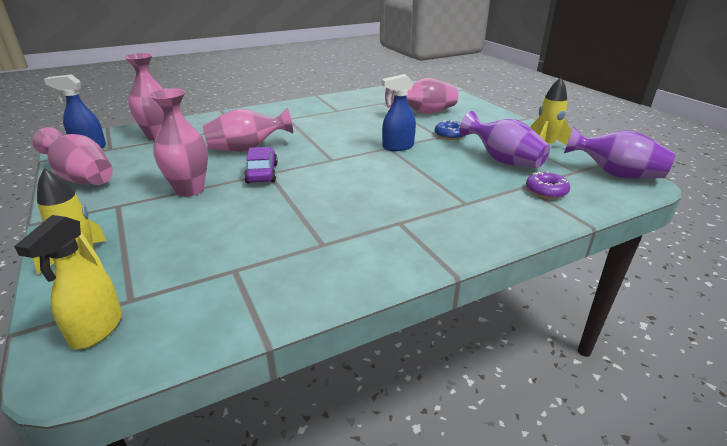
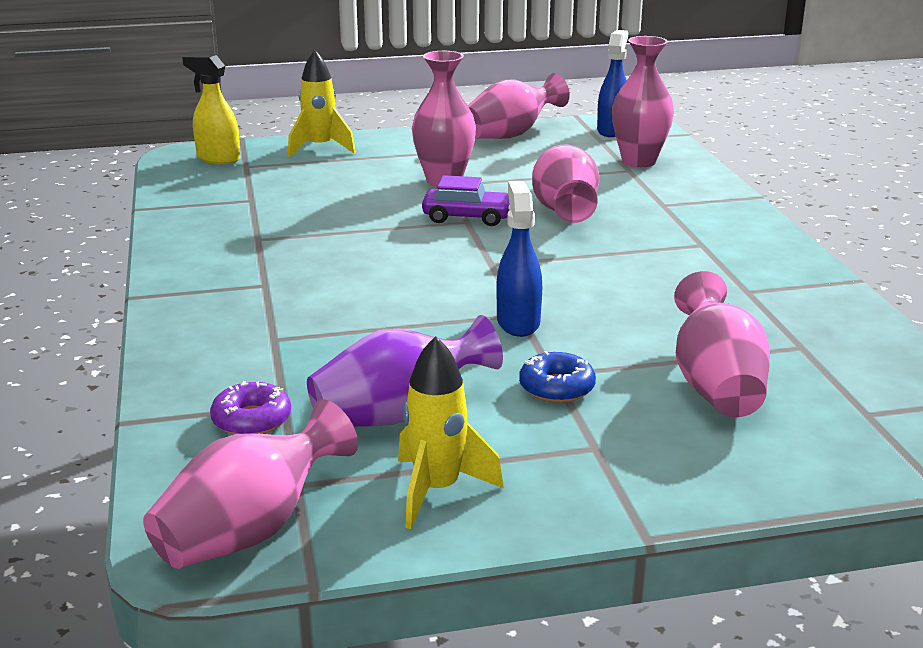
camera: 105 degrees right, 5 degrees down
purple vase [564,127,675,179] -> pink vase [143,399,358,569]

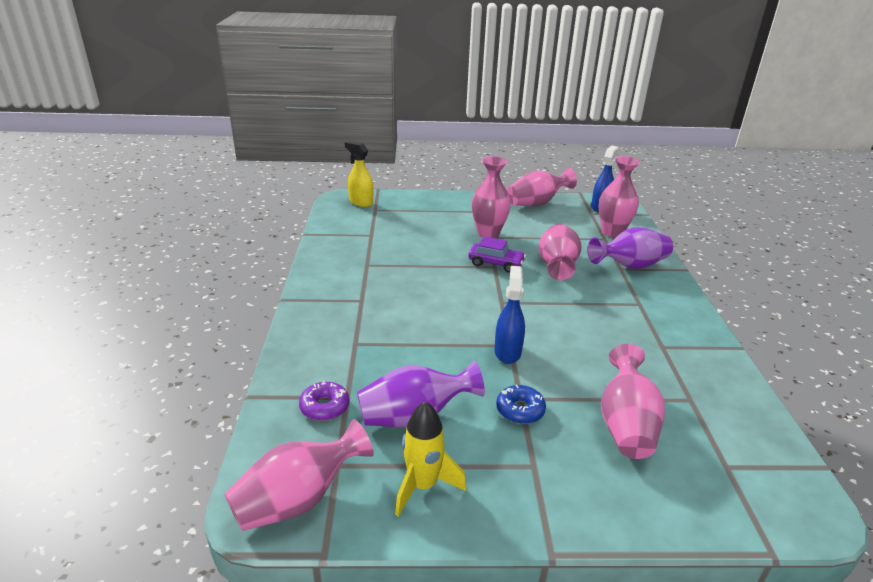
camera: 10 degrees right, 5 degrees up
yellow rocket [288,50,356,157] -> none
none -> purple vase [587,227,673,269]

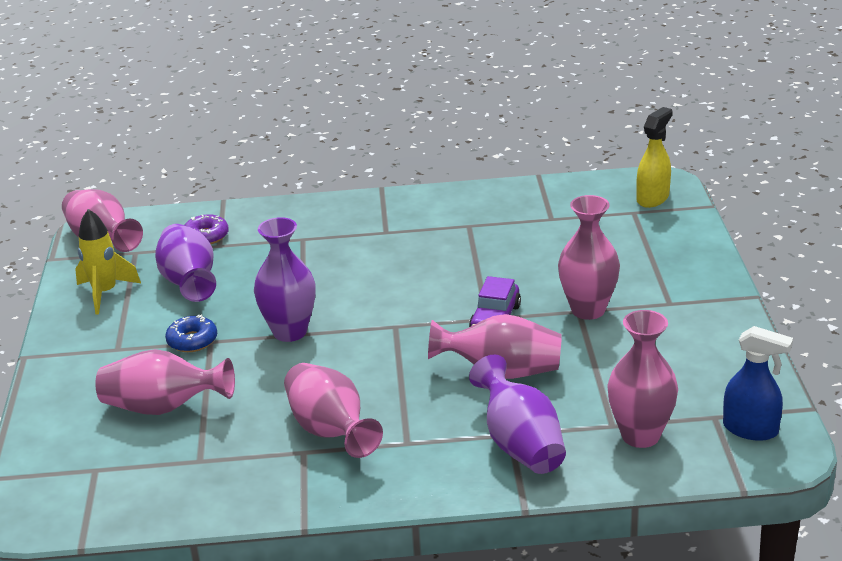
camera: 90 degrees right, 0 degrees up
blue spray bottle [495,266,525,364] -> purple vase [254,217,316,342]
pink vase [507,168,577,206] -> pink vase moved to [284,363,383,458]

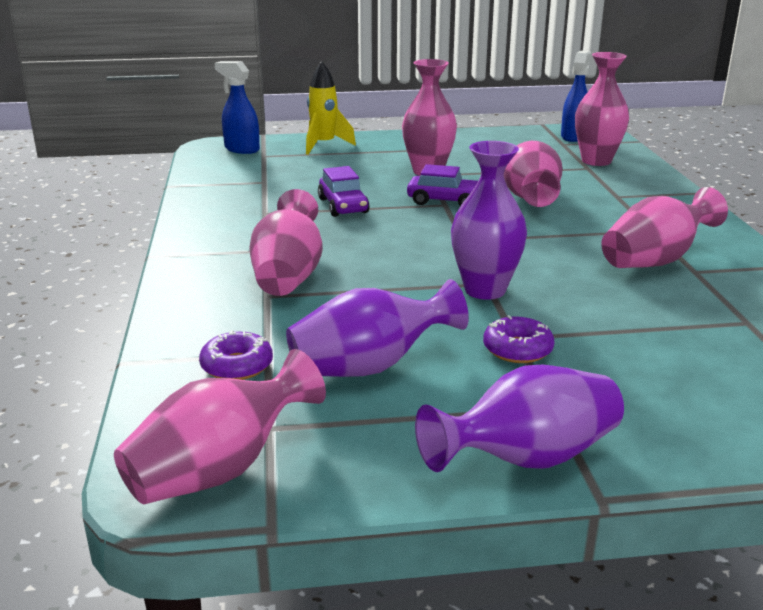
camera: 95 degrees left, 5 degrees down
yellow rocket [75,209,141,314] -> yellow rocket moved to [306,61,356,155]
pink vase [95,349,235,415] -> pink vase moved to [249,189,323,296]
blue donut [165,315,217,352] -> purple donut [483,315,554,363]
purple vase [469,354,566,474] -> purple vase moved to [415,365,624,472]
yellow spray bottle [636,107,673,208] -> blue spray bottle [215,61,260,154]
none -> purple car [318,166,370,217]

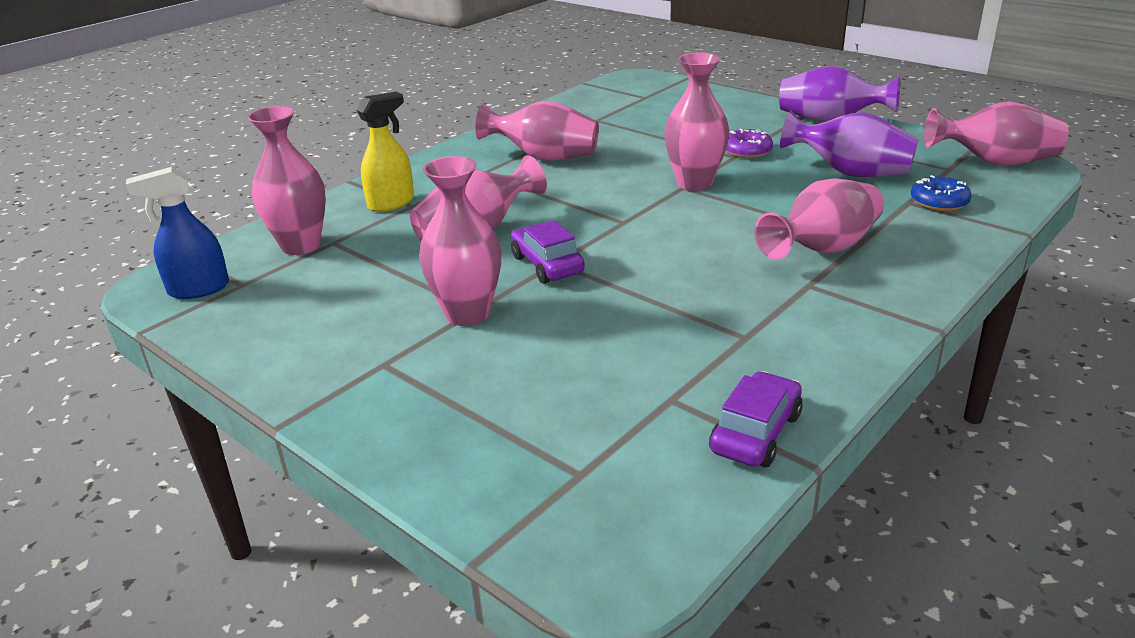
camera: 130 degrees left, 5 degrees up
purple donut [199,330,273,380] -> blue donut [911,175,972,211]
blue spray bottle [215,61,260,154] -> none
yellow rocket [306,61,356,155] -> none
purple car [318,166,370,217] -> purple car moved to [709,371,802,467]
purple vase [451,141,527,300] -> pink vase [664,52,729,191]
none -> yellow spray bottle [357,92,414,212]

